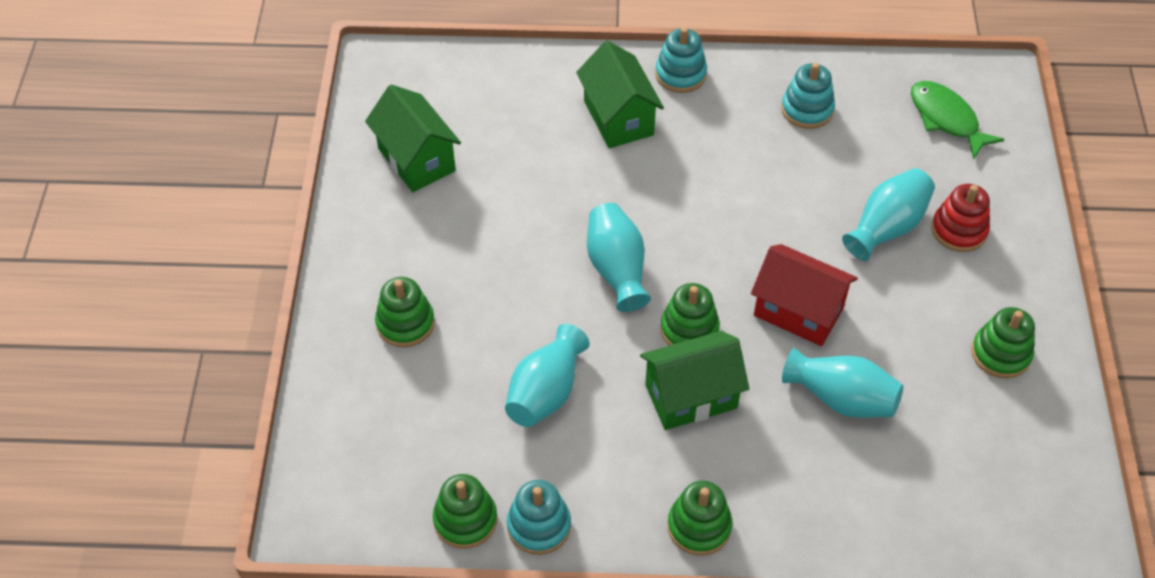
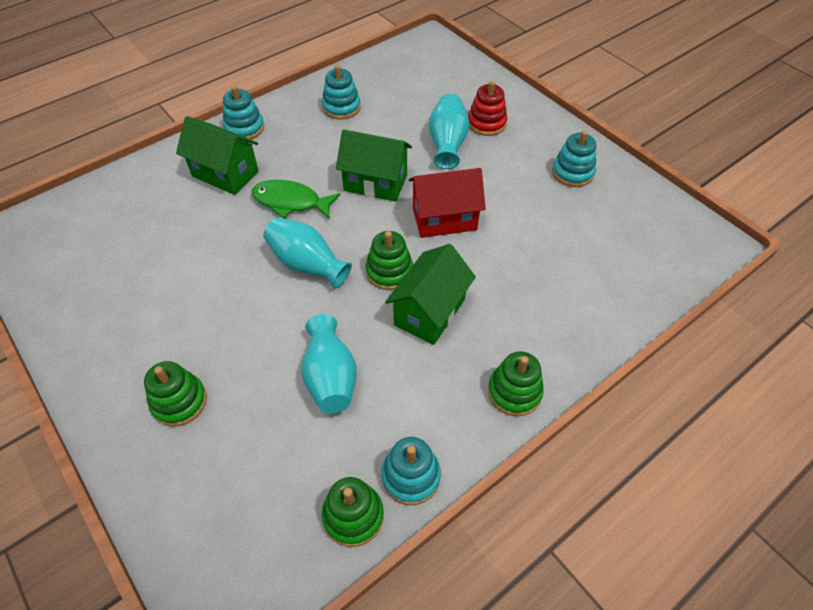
camera: 40 degrees left, 0 degrees up
green house [365,85,461,192] -> green house moved to [336,129,412,202]
turquoise vase [782,348,903,418] -> none
green fish [911,81,1005,160] -> green fish moved to [251,180,340,218]
green stacking toy [971,307,1035,378] -> turquoise stacking toy [552,130,596,187]

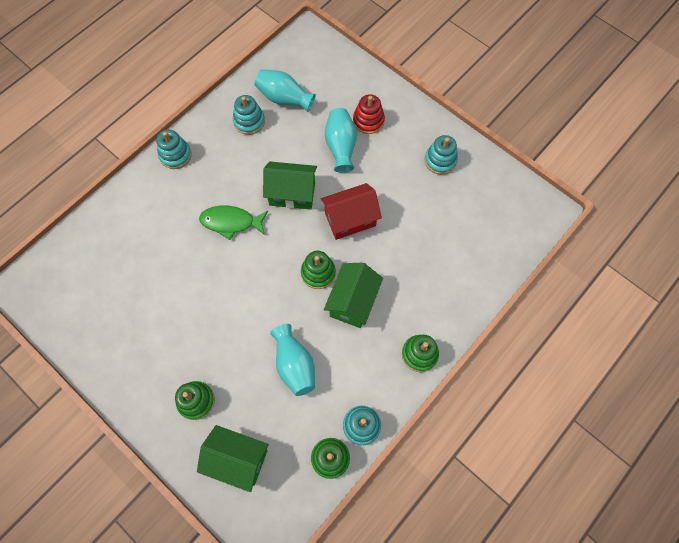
camera: 10 degrees left, 15 degrees up
green house [176,116,259,195] -> green house moved to [197,425,269,492]
turquoise vase [263,217,352,289] -> turquoise vase moved to [255,69,316,112]

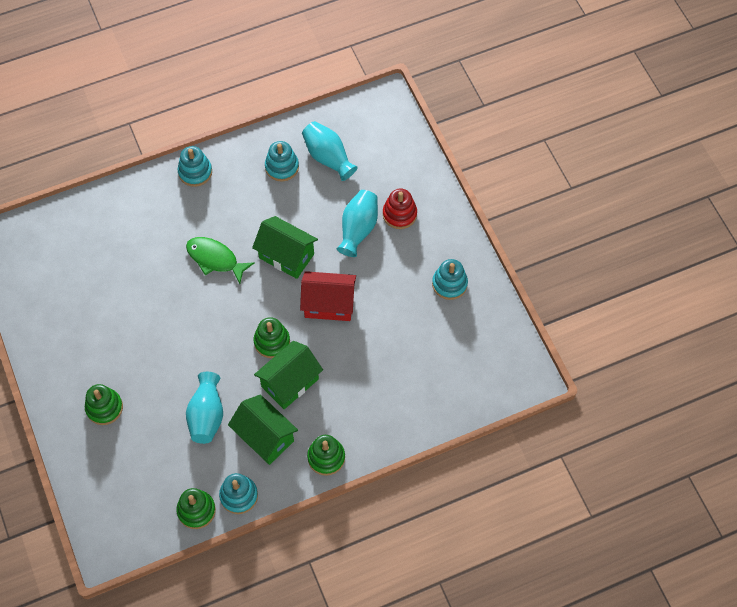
camera: 25 degrees right, 5 degrees down
green house [197,425,269,492] -> green house moved to [228,395,298,465]

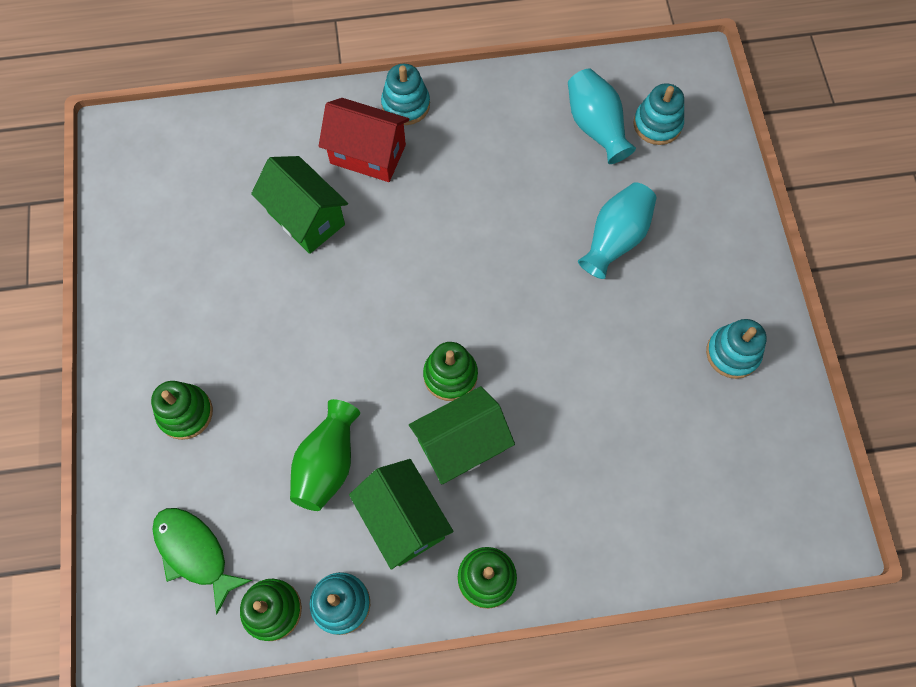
camera: 15 degrees right, 5 degrees up
green fish [186,237,255,284] -> green fish moved to [152,508,252,615]
turquoise vase [186,372,223,444] -> green vase [290,399,360,511]
green house [252,216,318,279] -> green house moved to [251,156,348,254]
turquoise stacking toy [265,141,299,182] -> turquoise stacking toy moved to [634,83,684,145]
red house [300,271,356,321] -> red house moved to [319,98,409,182]
red stacking toy [383,189,417,229] -> none

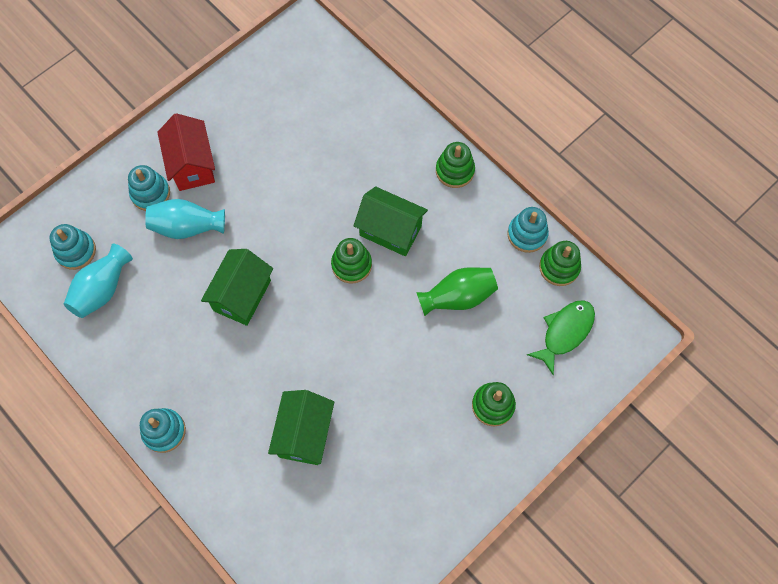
camera: 125 degrees left, 0 degrees up
green fish [152,508,252,615] -> green fish turned 150 degrees counterclockwise [527,300,595,375]
red house [319,98,409,182] -> red house moved to [157,113,215,191]
green house [349,459,453,570] -> green house moved to [201,249,273,326]
turquoise stacking toy [706,319,767,379] -> turquoise stacking toy moved to [128,165,170,211]

